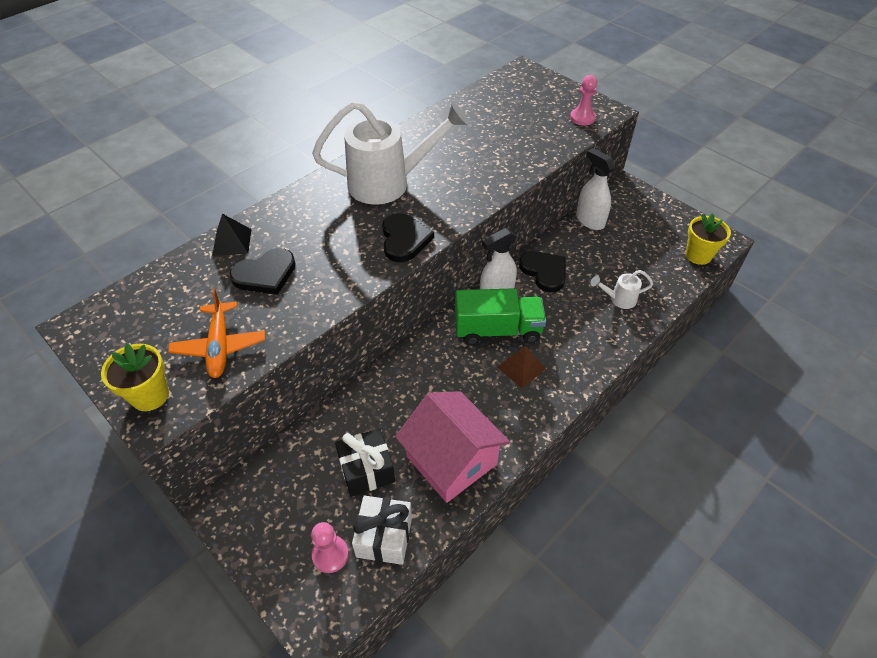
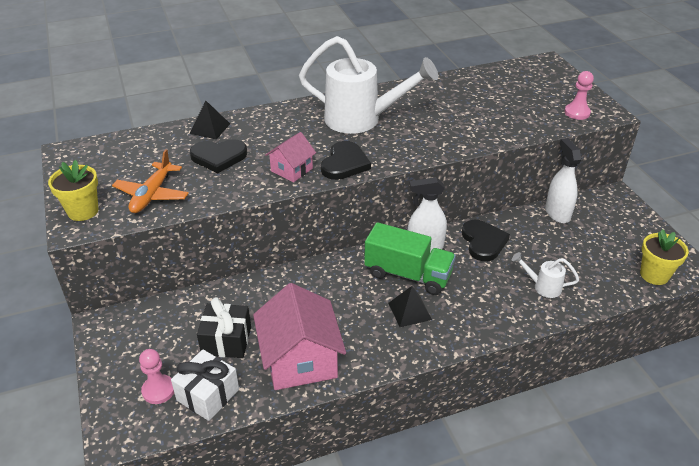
camera: 25 degrees right, 10 degrees down
brown pyramid [498,346,545,388] -> black pyramid [389,286,432,327]
none -> pink house [265,132,316,182]

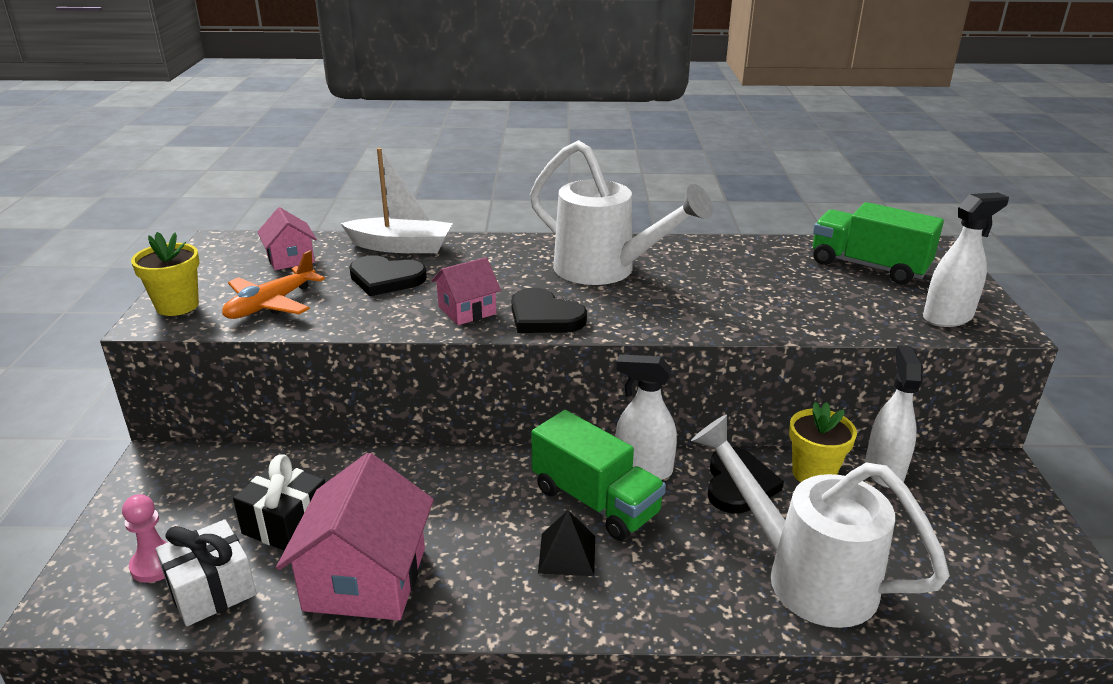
camera: 20 degrees right, 10 degrees down
black pyramid [189,101,230,139] -> white boat [340,148,453,253]
black heart [321,141,371,180] -> black heart turned 90 degrees clockwise [511,288,587,333]
white watering can [512,252,579,298] -> white watering can [691,414,950,628], size x2.27
pink pawn [564,71,594,120] -> white spray bottle [923,192,1009,327]
yellow flower pot [640,229,689,285] -> yellow flower pot moved to [789,402,857,482]
none -> pink house [258,207,317,270]
none -> green truck [813,202,944,284]

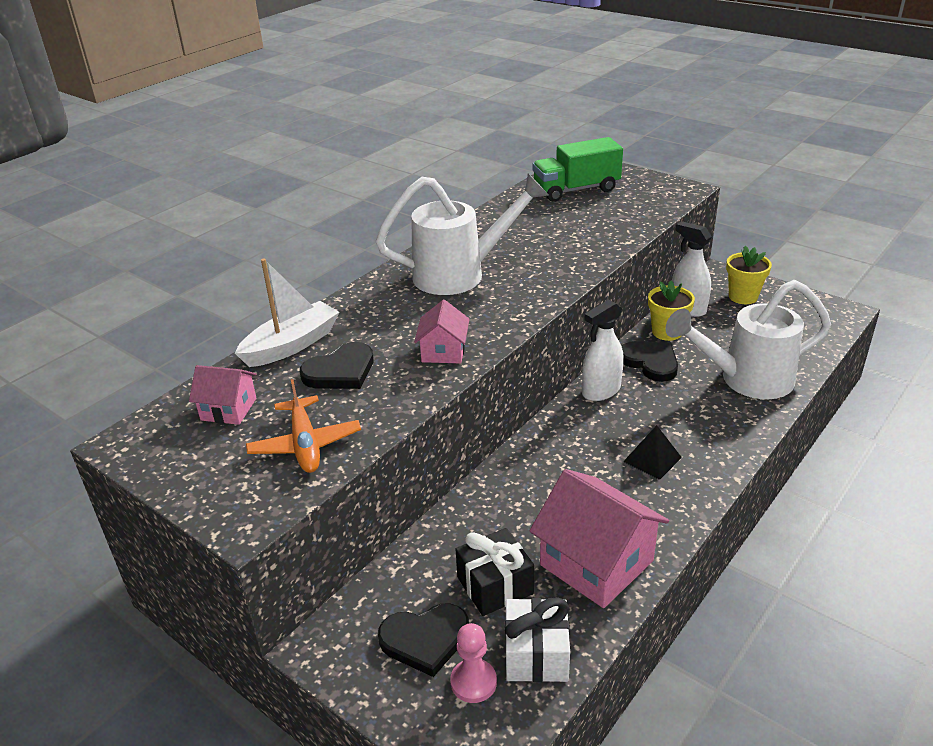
camera: 50 degrees left, 5 degrees up
yellow flower pot [131,232,200,316] -> yellow flower pot moved to [726,245,772,304]
black heart [511,288,587,333] -> black heart moved to [378,604,469,677]
green truck [531,410,666,541] -> none
white spray bottle [923,192,1009,327] -> none

